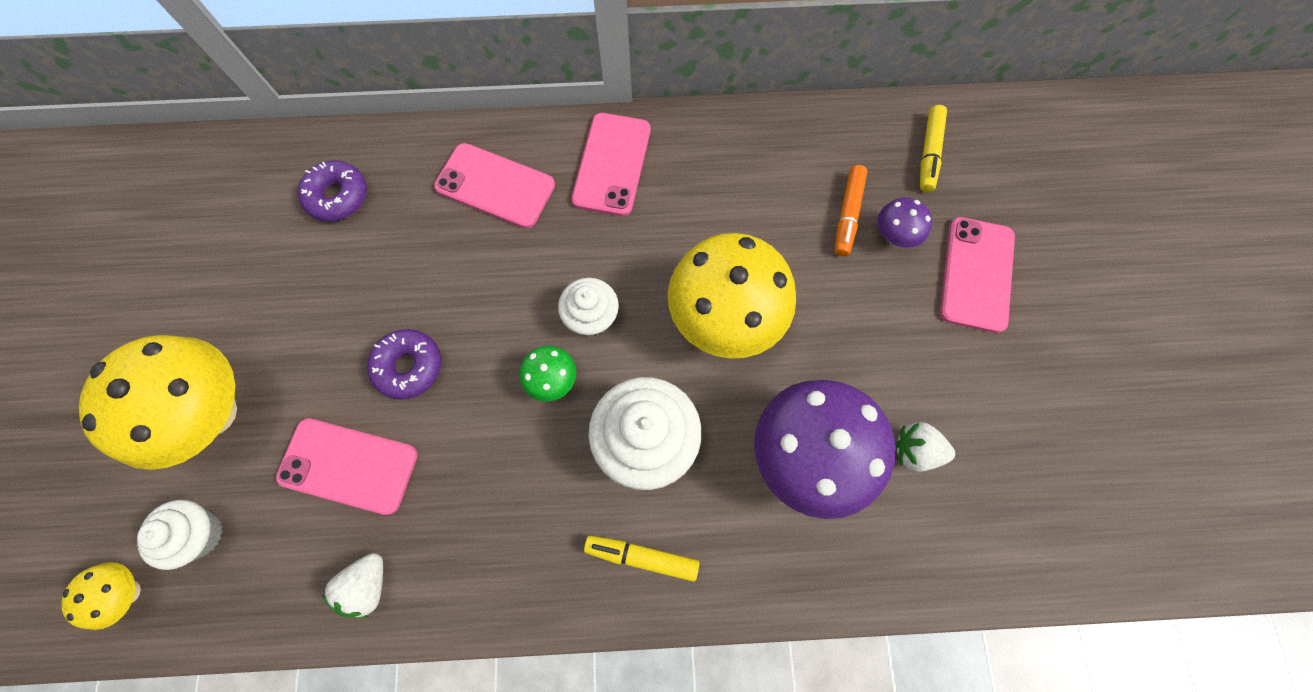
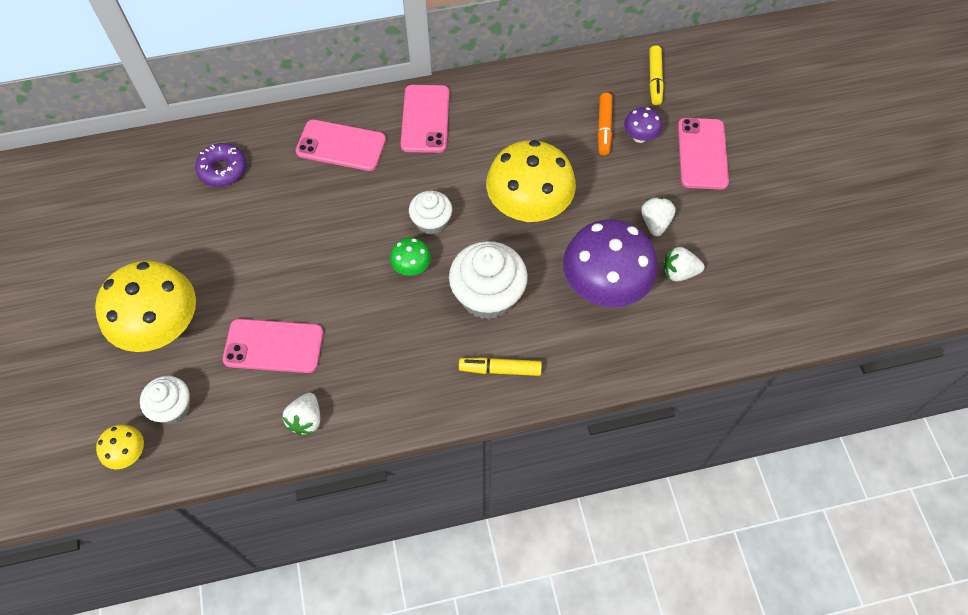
camera: 10 degrees left, 10 degrees down
purple donut [367,329,441,400] -> none
none -> white strawberry [641,197,676,237]

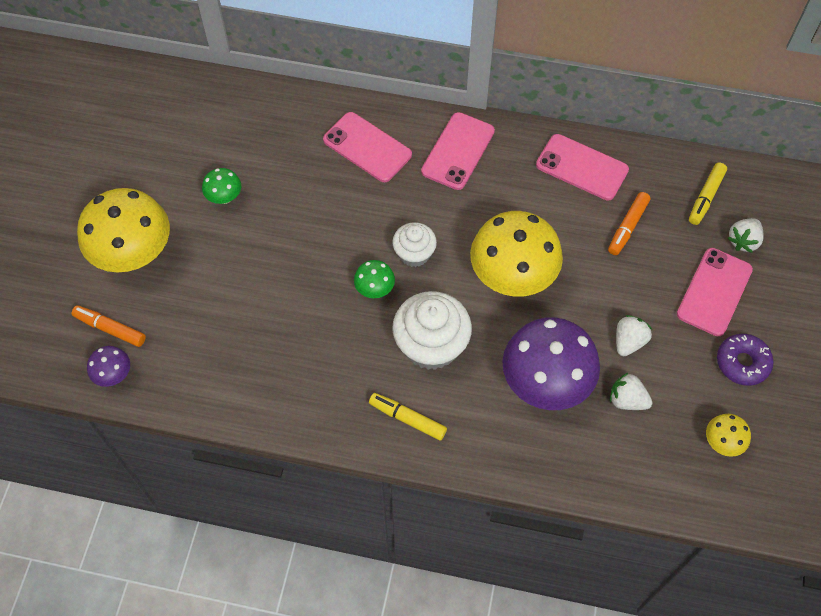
camera: 25 degrees right, 0 degrees up
yellow mushroom [96,425,144,469] -> yellow mushroom moved to [706,414,751,457]
white cupcake [140,376,190,424] -> orange marker [72,305,146,347]
purple donut [195,143,246,187] -> purple donut moved to [717,334,774,386]
pink phone [223,319,323,373] -> pink phone moved to [536,134,629,200]
white strawberry [283,393,320,435] -> white strawberry moved to [728,218,764,253]
purple mushroom [624,107,662,143] -> purple mushroom moved to [87,346,130,387]
none -> green mushroom [202,168,241,204]

